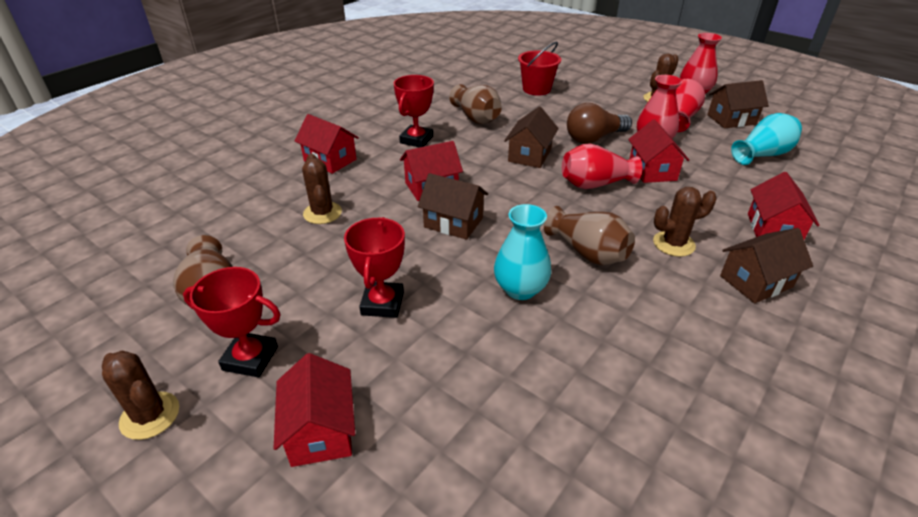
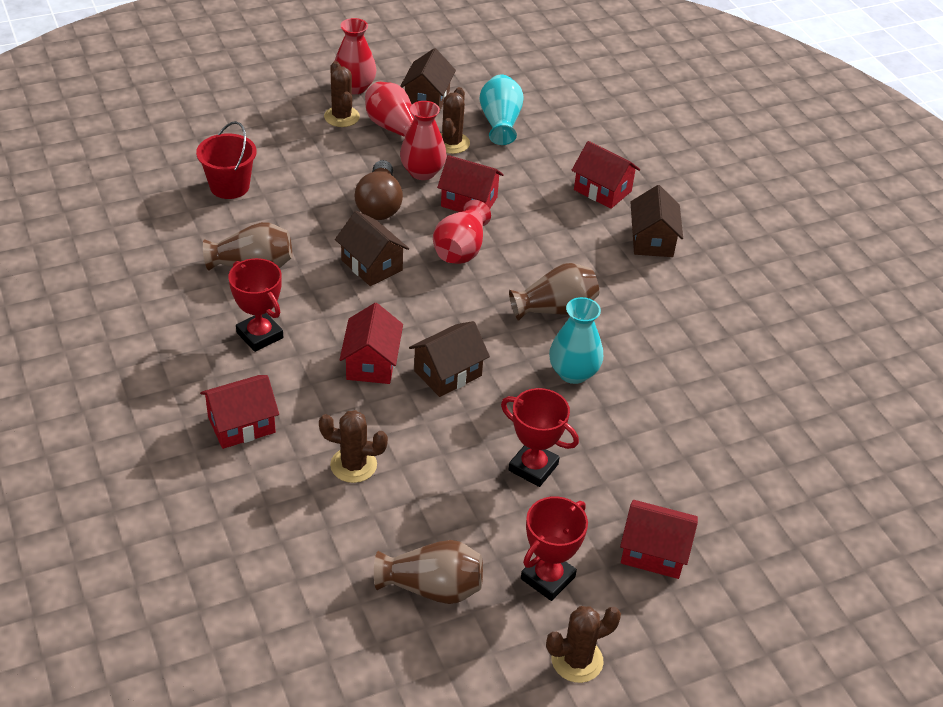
camera: 65 degrees left, 5 degrees up
brown cactus [653,187,717,257] -> brown cactus moved to [441,87,470,154]

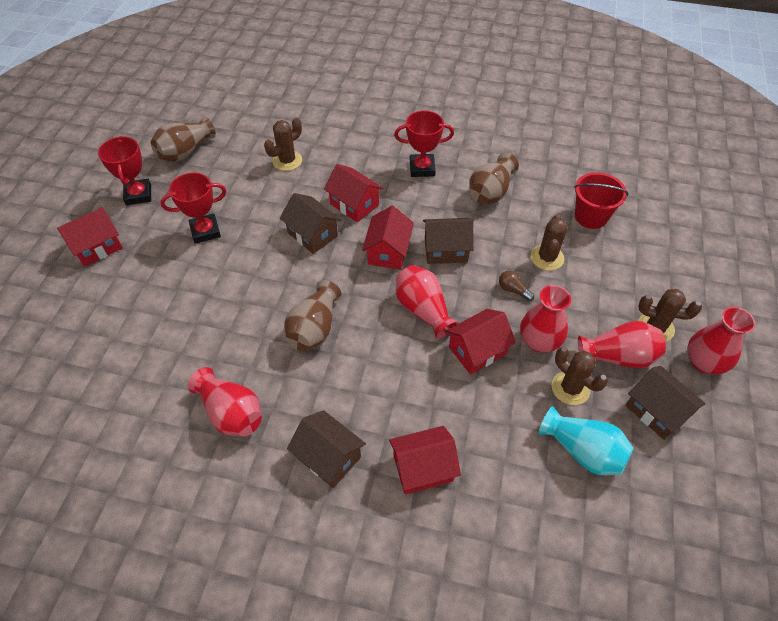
camera: 130 degrees right, 10 degrees up
red house [200,375,279,449] -> red house moved to [362,206,414,270]
brown light bulb [354,160,403,220] -> brown light bulb [499,270,534,301], size x0.48
brown house [409,321,490,397] -> brown house turned 45 degrees counterclockwise [280,193,341,254]
brown cactus [546,606,621,683] -> brown cactus moved to [531,215,568,271]
turquoise vase [549,297,603,384] -> none
none -> red vase [188,367,262,436]

